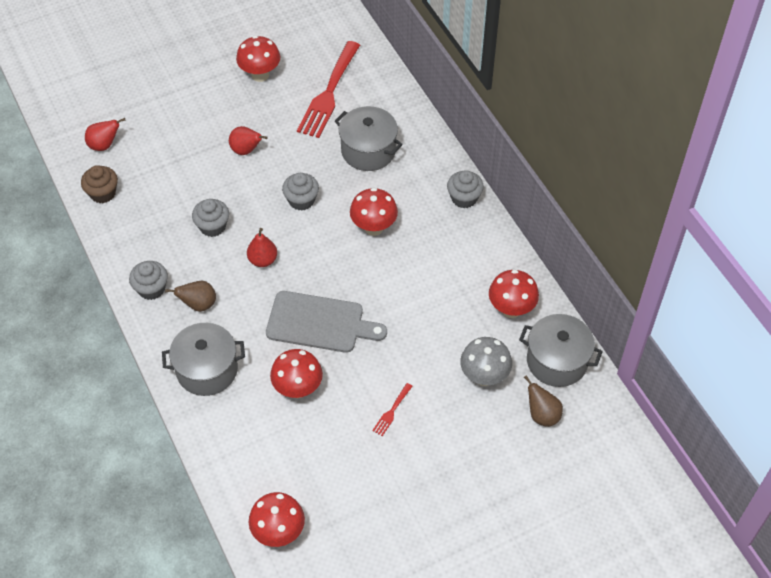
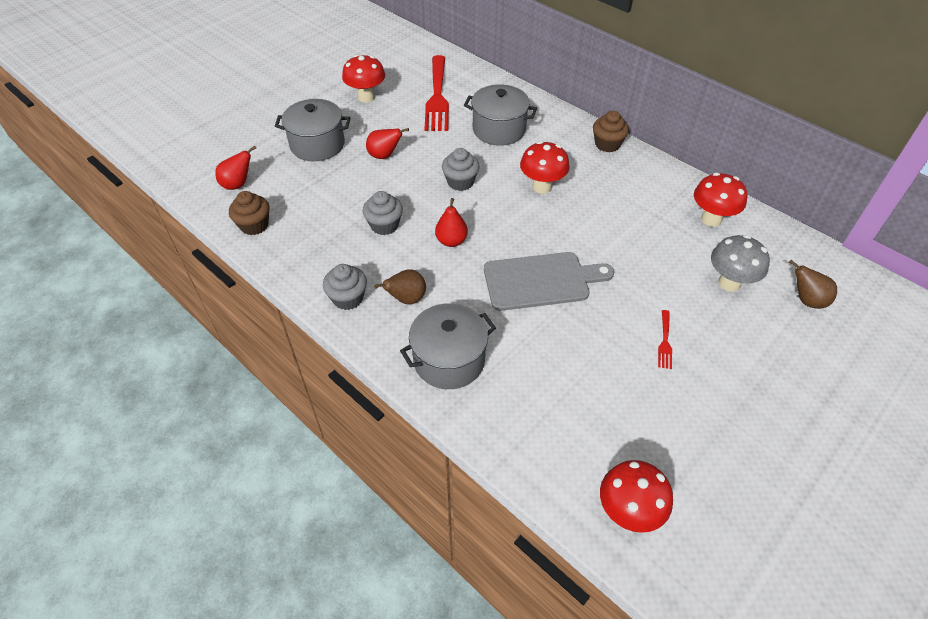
camera: 20 degrees left, 5 degrees down
red mushroom [270,349,323,398] -> none
grey cupcake [447,170,484,208] -> brown cupcake [593,111,629,152]
grey pot [519,314,603,387] -> grey pot moved to [275,99,350,161]

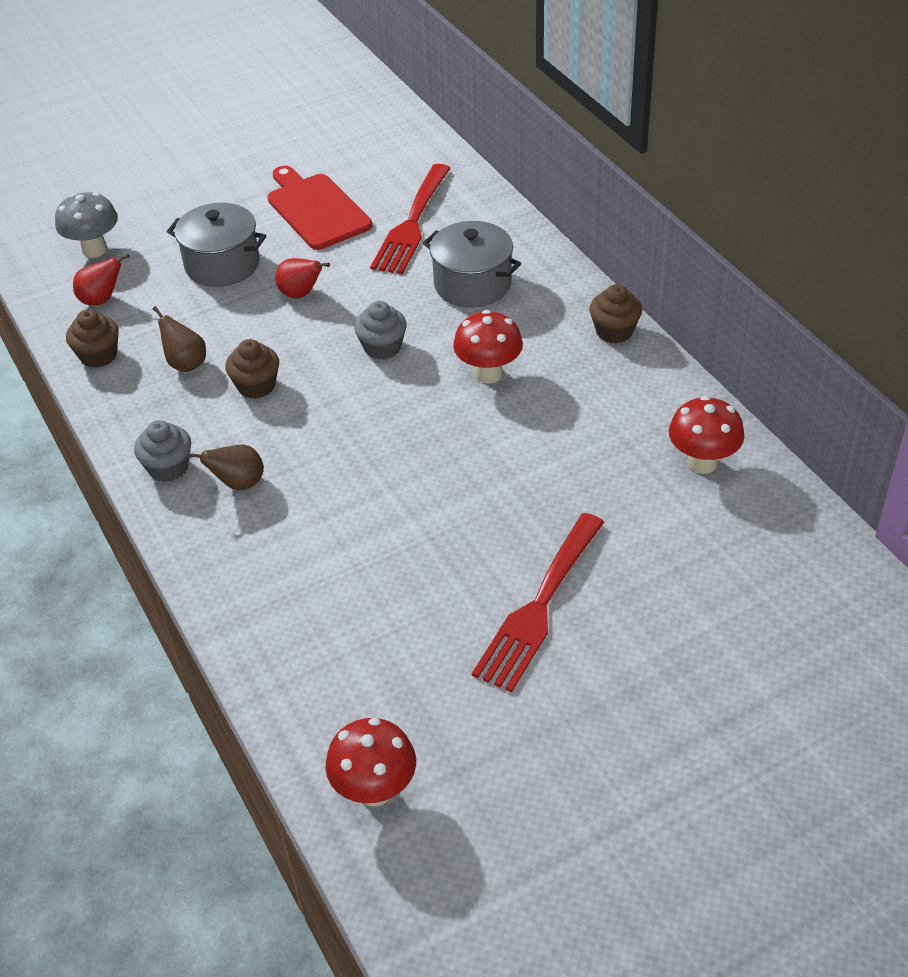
camera: 20 degrees right, 5 degrees down
red mushroom [342,55,385,102] -> red cutting board [268,166,372,250]
grey cupcake [363,191,403,235] -> brown cupcake [225,339,279,399]
grey pot [400,303,496,389] -> none
red pear [435,198,468,247] -> none
grey cutting board [484,252,614,311] -> none
red fork [658,310,672,369] -> red fork [472,513,604,692], size x2.38
grey mushroom [711,235,770,292] -> grey mushroom moved to [55,192,118,258]
brown pear [789,260,837,309] -> brown pear moved to [153,306,206,372]

